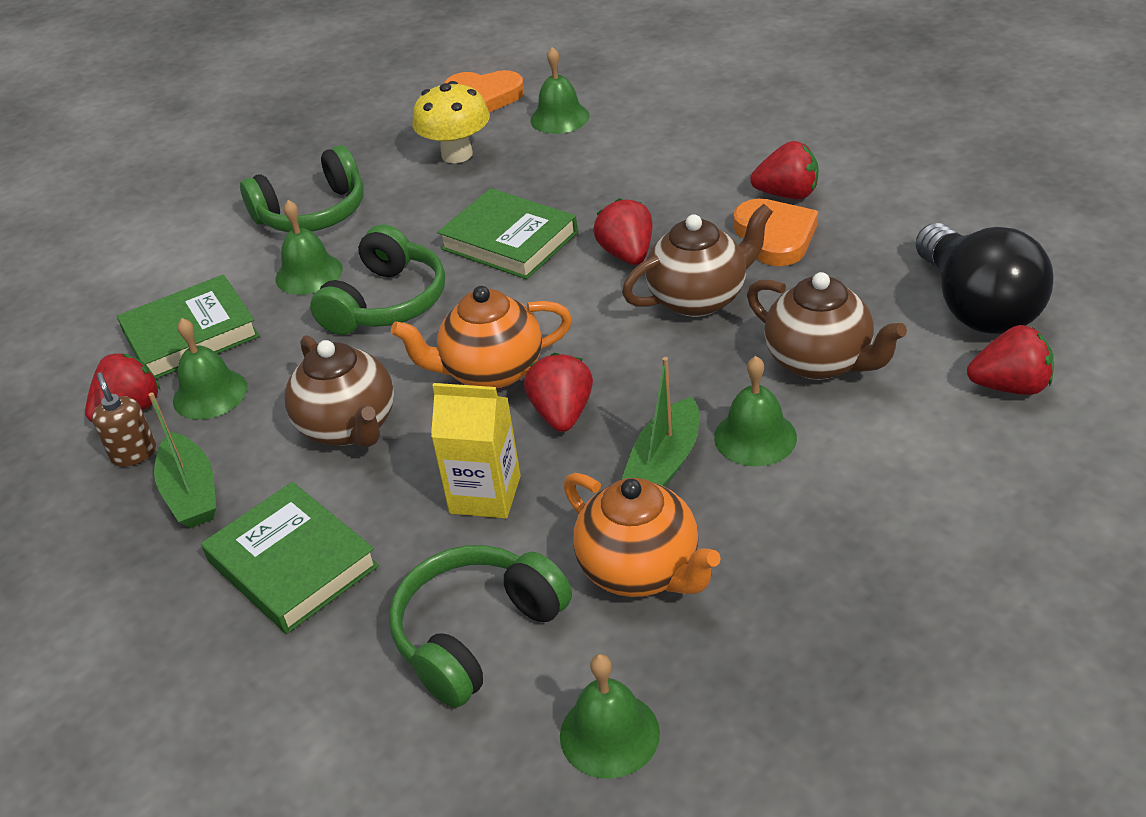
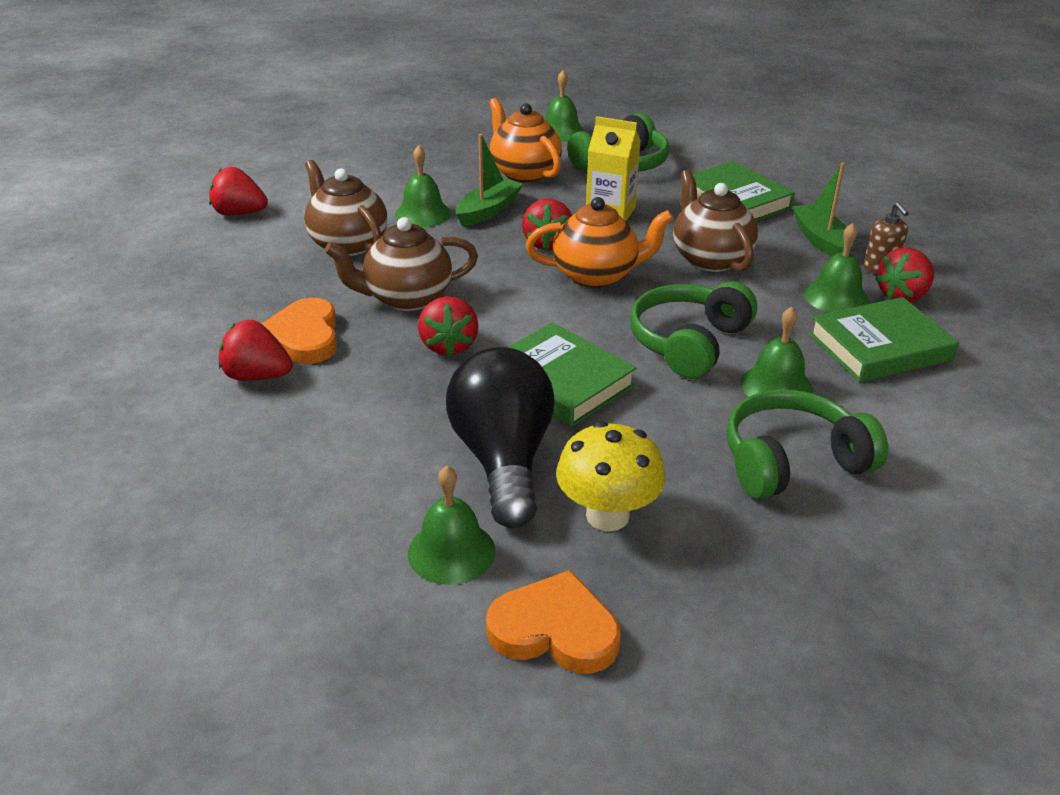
camera: 175 degrees left, 5 degrees down
black light bulb [915,223,1054,334] -> black light bulb moved to [446,347,555,528]

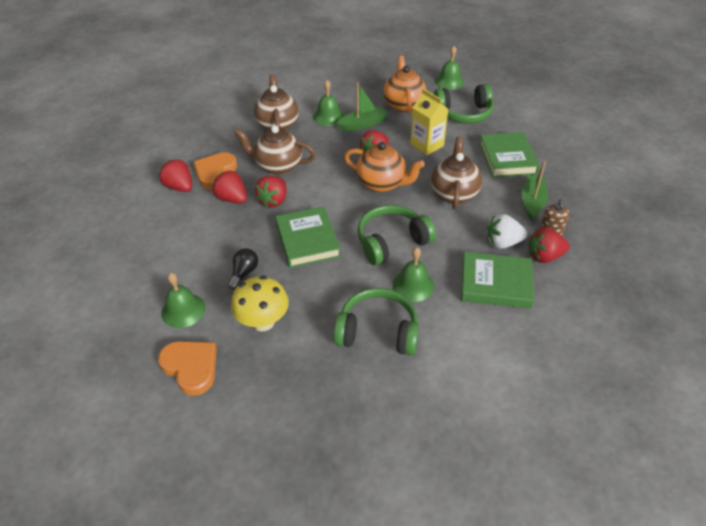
camera: 30 degrees right, 10 degrees up
red strawberry [209,167,268,215] -> red strawberry moved to [212,171,247,204]
black light bulb [446,347,555,528] -> black light bulb [228,248,258,290], size x0.44
green bell [804,223,869,313] -> white strawberry [487,214,528,249]

